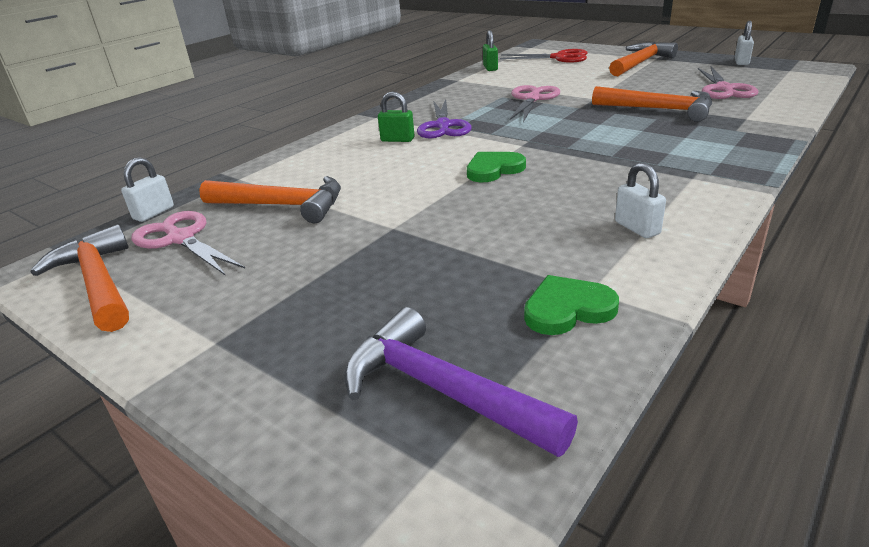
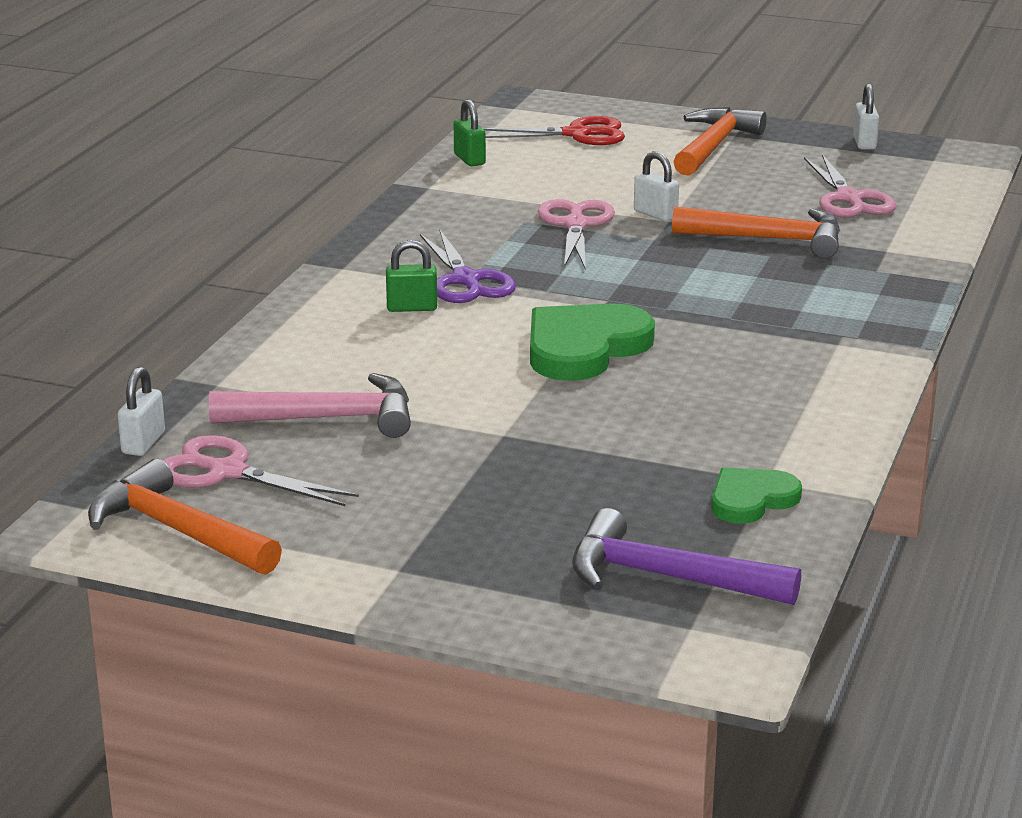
camera: 20 degrees left, 5 degrees down
orange hammer [199,176,341,223] -> pink hammer [209,373,411,438]
green heart [467,152,526,182] -> green heart [530,303,655,381], size x1.68
white padlock [615,162,666,238] -> white padlock moved to [634,151,679,221]

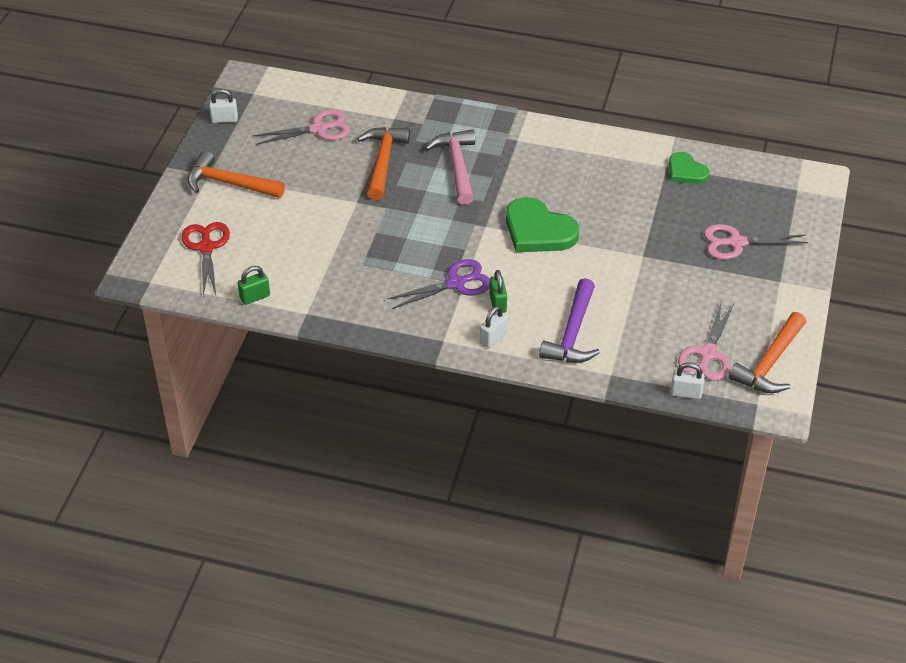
camera: 95 degrees left, 20 degrees up
pink hammer [209,373,411,438] -> pink hammer moved to [425,129,475,205]
pink scissors [537,199,615,269] -> pink scissors moved to [704,224,808,260]
purple hammer [572,508,801,605] -> purple hammer moved to [539,278,600,363]
white padlock [634,151,679,221] -> white padlock moved to [480,306,508,348]

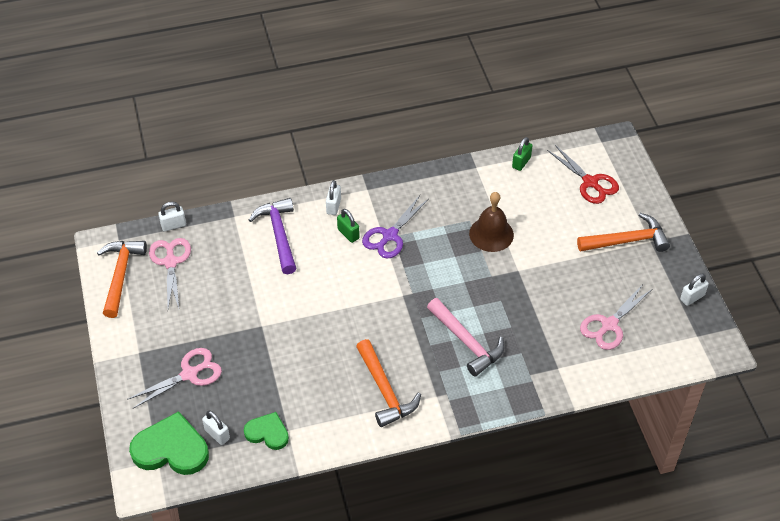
camera: 150 degrees right, 5 degrees up
orange hammer [357,127,410,200] -> orange hammer moved to [356,339,421,427]
green heart [506,197,579,252] -> green heart moved to [129,411,209,475]
none -> white padlock [202,411,230,445]
none -> brown bell [469,192,514,252]

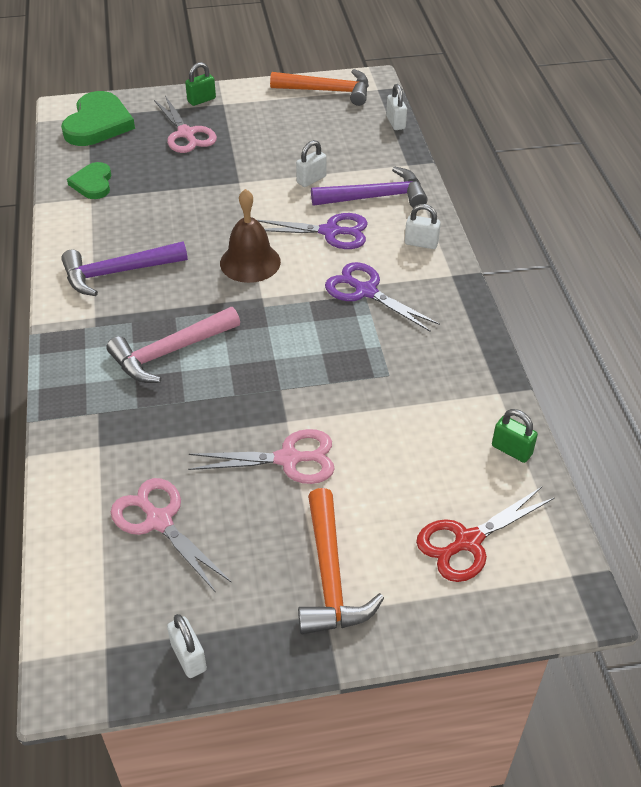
camera: 95 degrees right, 5 degrees down
pink scissors [149,238,191,308] -> pink scissors moved to [188,429,334,484]
white padlock [202,411,230,445] -> white padlock moved to [296,140,327,187]
green heart [244,412,289,450] -> green heart turned 150 degrees clockwise [67,162,111,199]
green padlock [337,209,360,243] -> green padlock moved to [185,62,216,106]
orange hammer [356,339,421,427] -> purple hammer [61,241,188,296]
brown bell [469,192,514,252] -> brown bell moved to [220,189,281,283]
none -> purple scissors [257,213,368,249]

